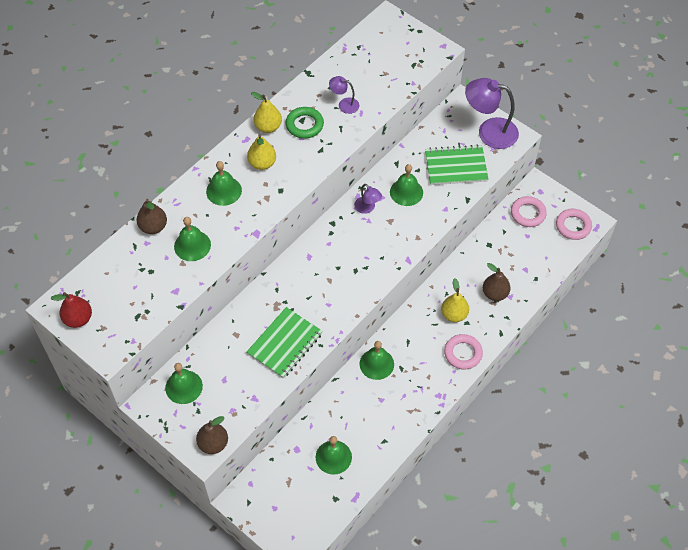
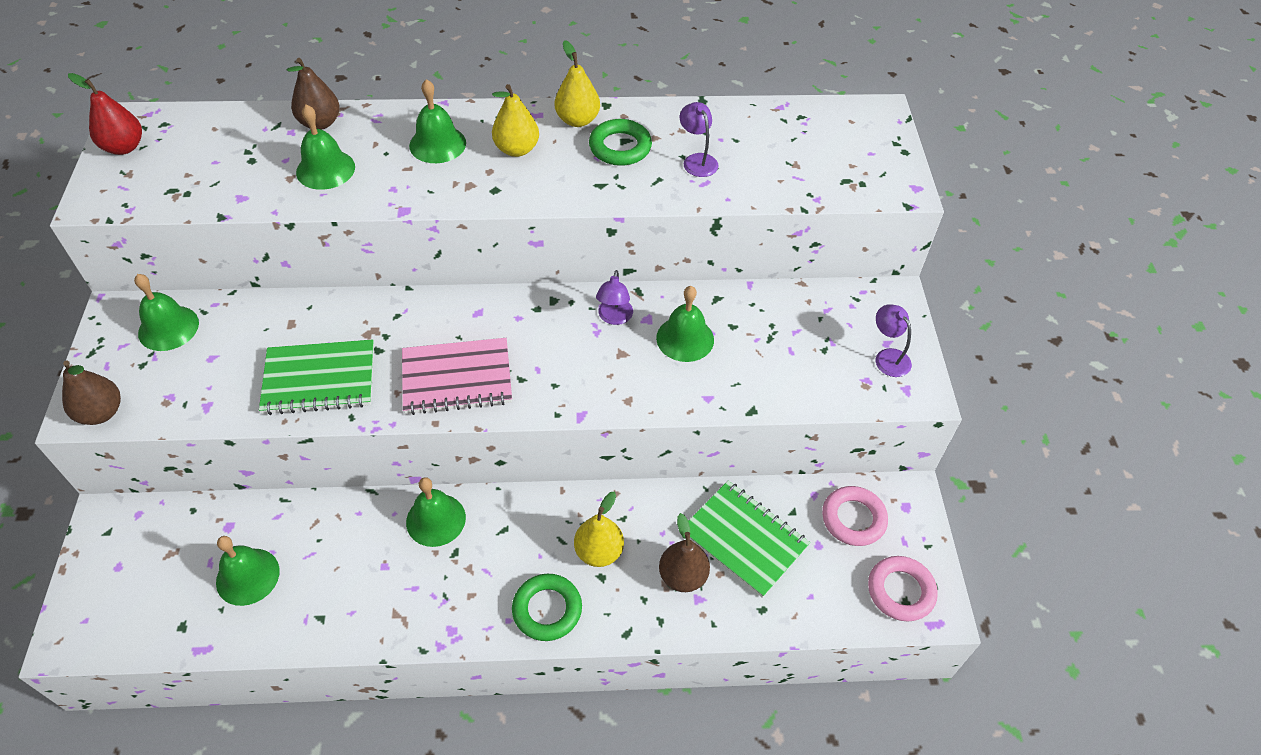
camera: 45 degrees right, 5 degrees down
green notebook [425,145,488,185] -> green notebook moved to [688,481,810,598]
pink ring [444,334,483,370] -> green ring [512,574,582,641]
purple lamp [465,78,519,149] -> purple lamp [876,304,912,377], size x0.50
none -> pink notebook [402,338,512,415]

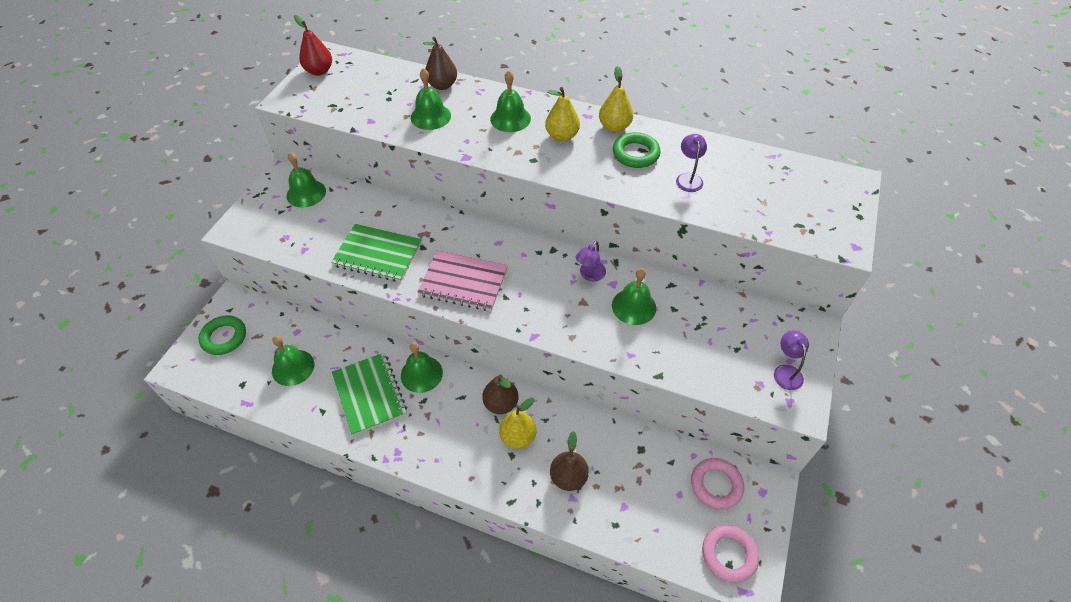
camera: 25 degrees right, 0 degrees up
brown pear [62,361,121,425] -> brown pear moved to [482,374,519,414]
green ring [512,574,582,641] -> green ring moved to [199,315,246,355]
green notebook [688,481,810,598] -> green notebook moved to [332,353,407,436]

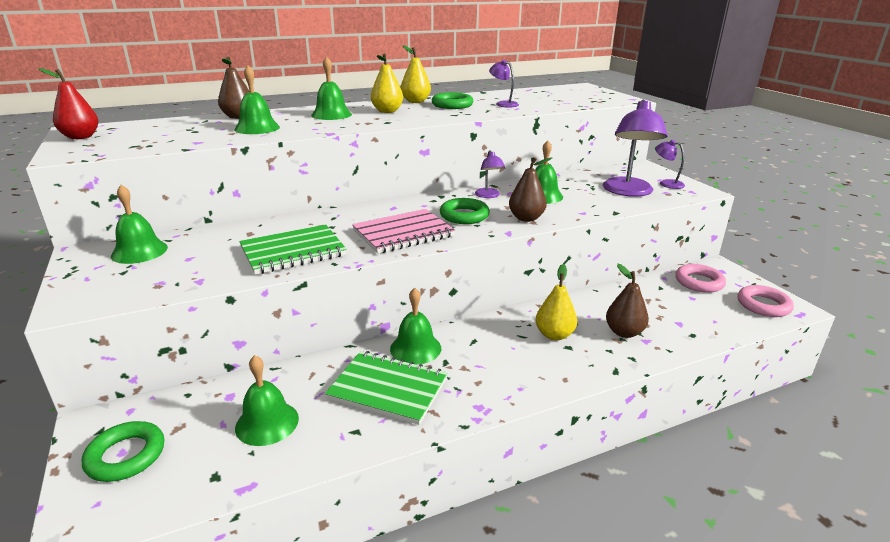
camera: 45 degrees left, 25 degrees down
brown pear [482,374,519,414] -> brown pear moved to [509,157,552,222]
none -> green ring [440,198,490,224]
none -> purple lamp [603,100,668,197]

